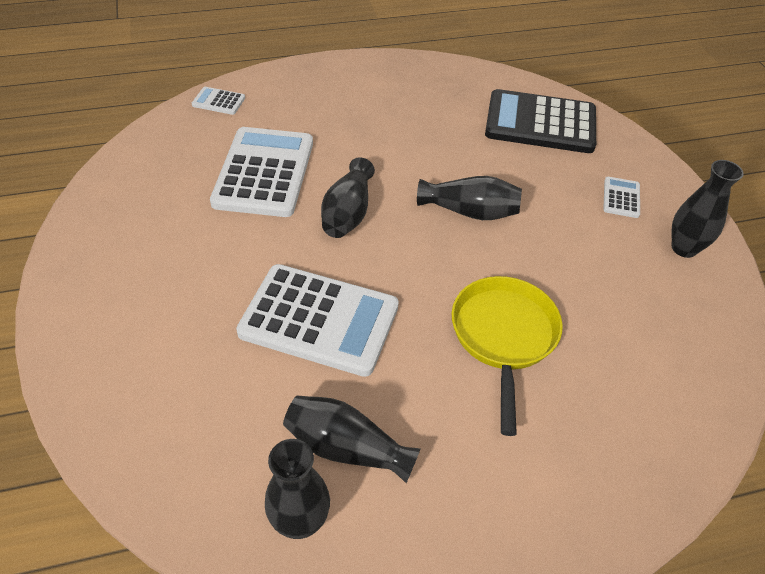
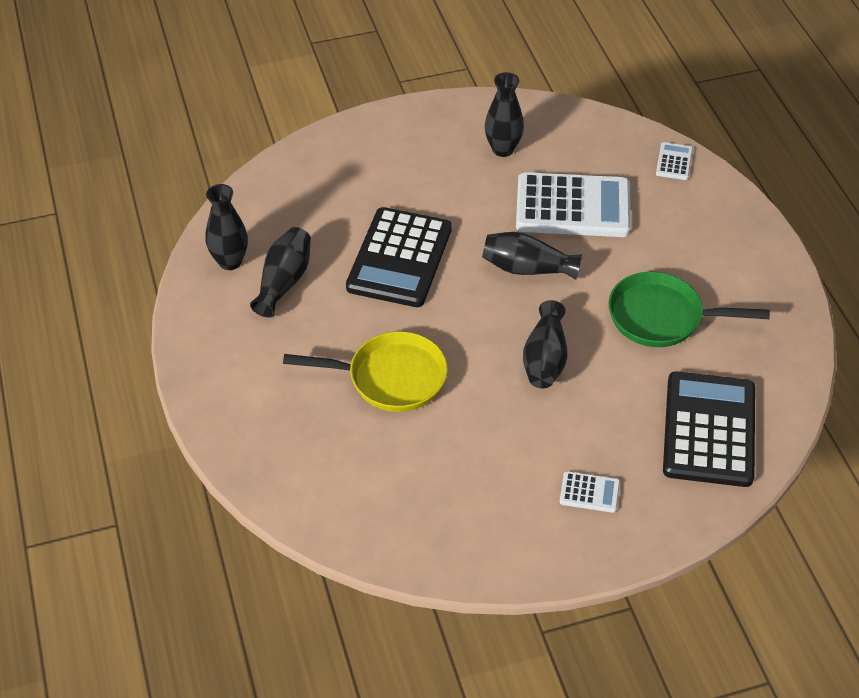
camera: 90 degrees right, 0 degrees up
white calculator [236,264,399,377] -> black calculator [346,207,452,307]
black vase [671,160,744,258] -> black vase moved to [485,72,524,157]
none -> green pan [609,272,770,347]

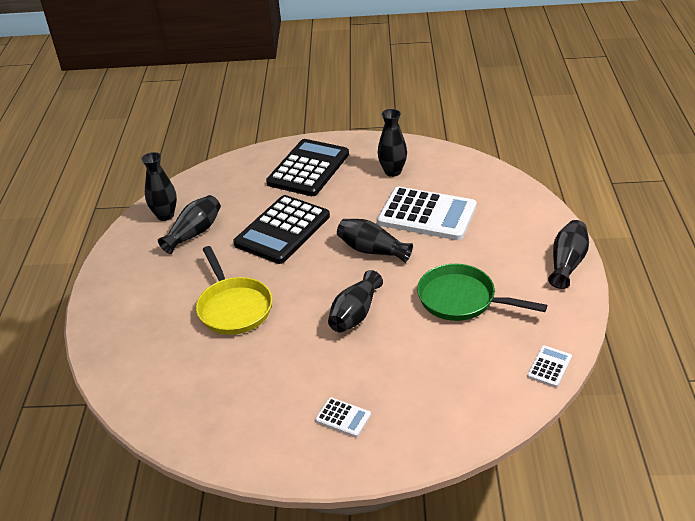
camera: 20 degrees right, 10 degrees down
yellow pan [283,331,448,412] -> yellow pan turned 45 degrees clockwise [196,246,272,335]
white calculator [656,142,693,180] -> white calculator moved to [527,346,572,387]
black calculator [663,371,755,487] -> black calculator moved to [266,139,349,196]
none -> black vase [548,220,589,289]

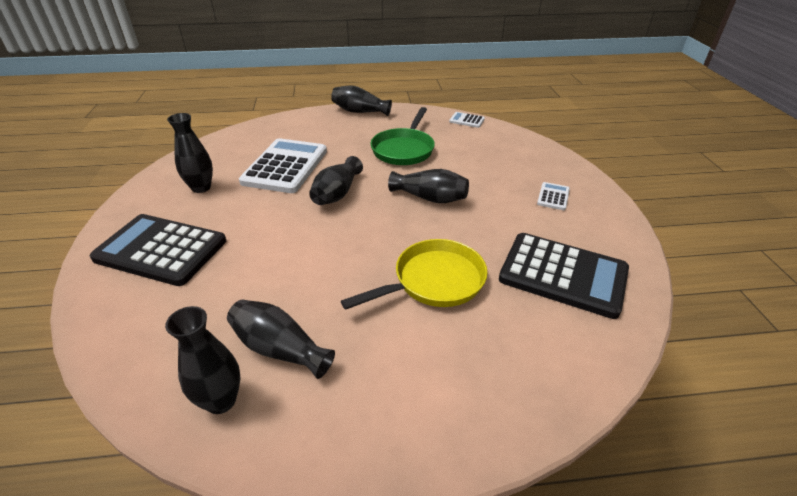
camera: 100 degrees left, 0 degrees up
black calculator [233,195,330,264] -> black calculator moved to [499,233,629,319]

